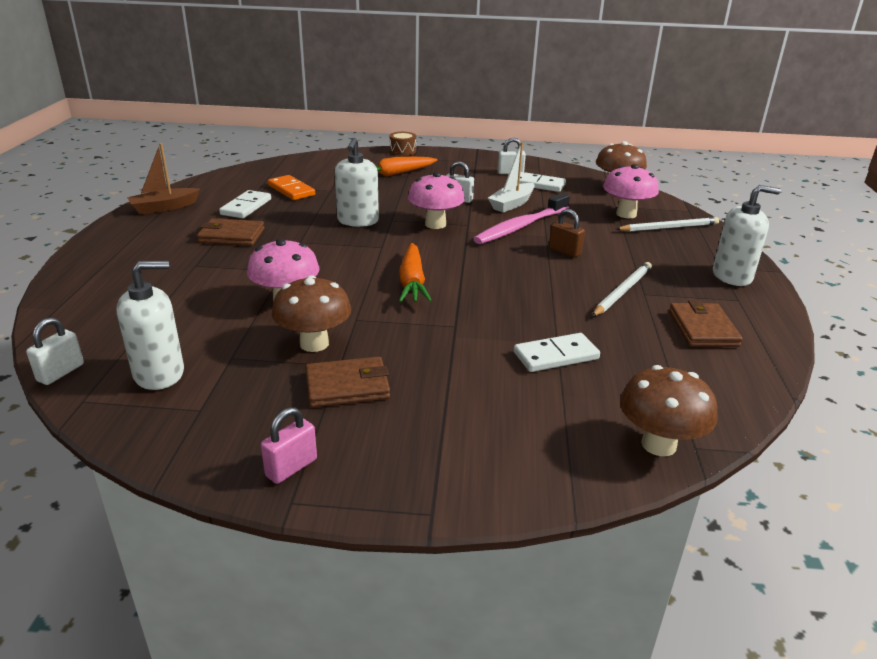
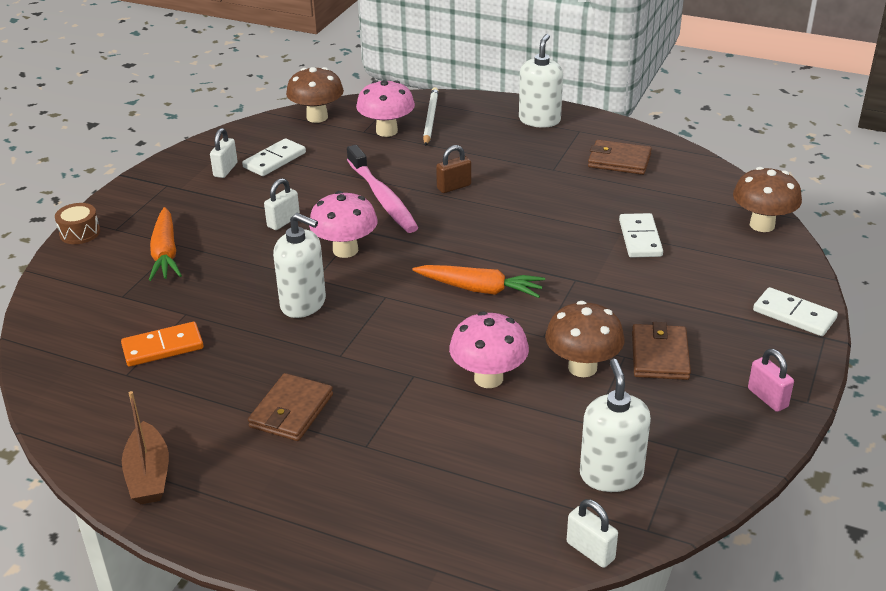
camera: 70 degrees left, 5 degrees up
white domino [219,190,271,218] -> white domino moved to [753,287,838,336]
white boat [488,142,535,212] -> none
white pencil [592,262,652,317] -> none

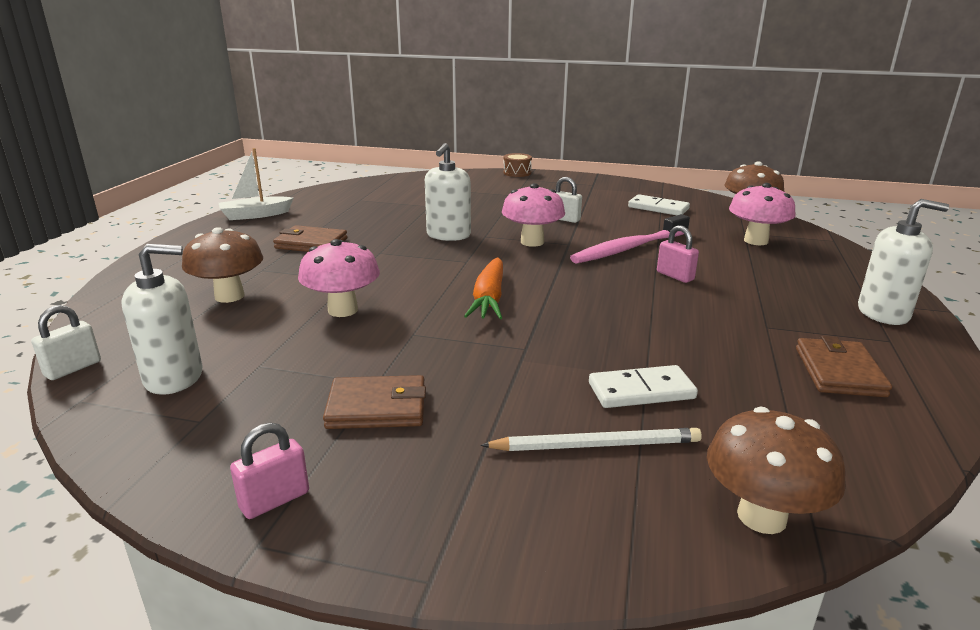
camera: 80 degrees right, 10 degrees down
orange domino [121,322,204,367] -> none
brown boat [122,391,169,504] -> white boat [219,148,293,220]
orange carrot [149,207,182,281] -> none
white padlock [210,128,238,178] -> none
white pencil [423,87,439,146] -> white pencil moved to [480,428,702,451]
brown padlock [436,145,471,193] -> pink padlock [657,225,699,283]
brown mushroom [545,301,625,377] -> brown mushroom moved to [182,227,263,303]
white domino [753,287,838,336] -> none

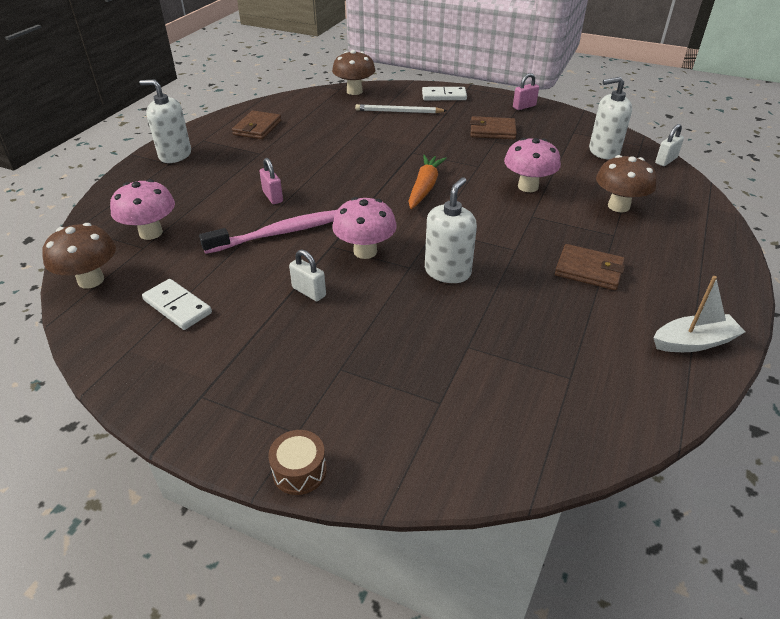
camera: 170 degrees left, 15 degrees up
white domino [589,365,698,408] -> white domino moved to [422,87,467,100]

